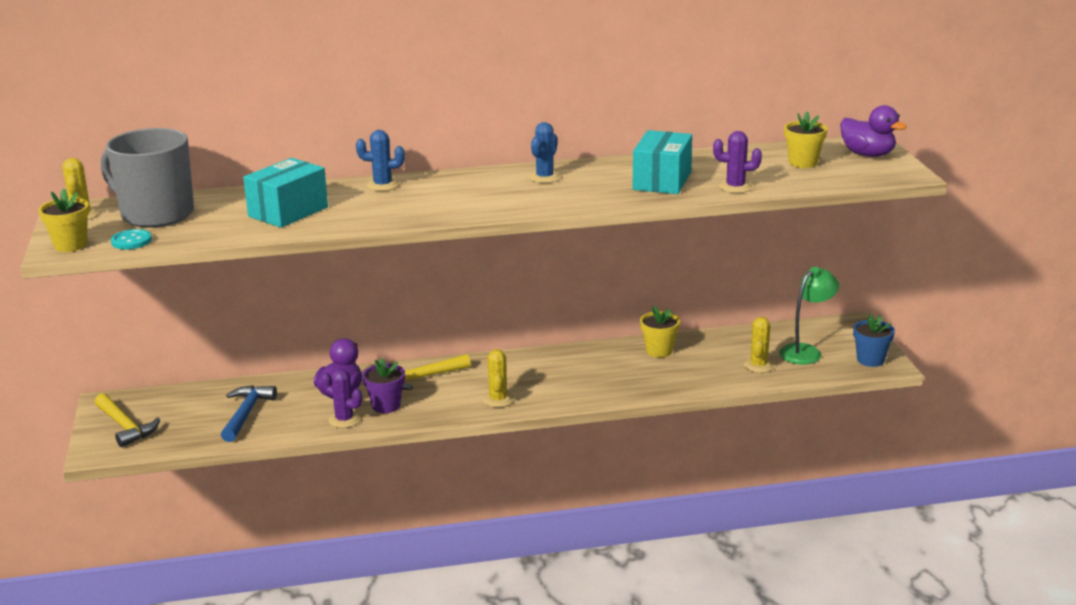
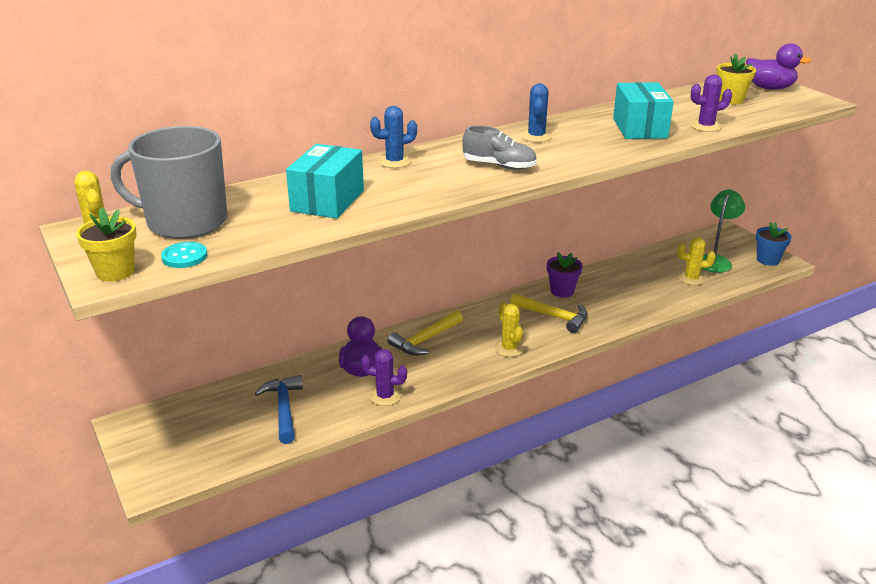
camera: 20 degrees left, 5 degrees up
yellow hammer [95,393,160,447] -> yellow hammer moved to [510,293,588,333]
purple flower pot [362,358,405,413] -> purple flower pot moved to [547,252,583,297]
yellow flower pot [640,306,680,358] -> none
yellow cactus [744,317,774,373] -> yellow cactus turned 75 degrees counterclockwise [677,238,716,285]
none -> grey shoe [462,126,537,170]

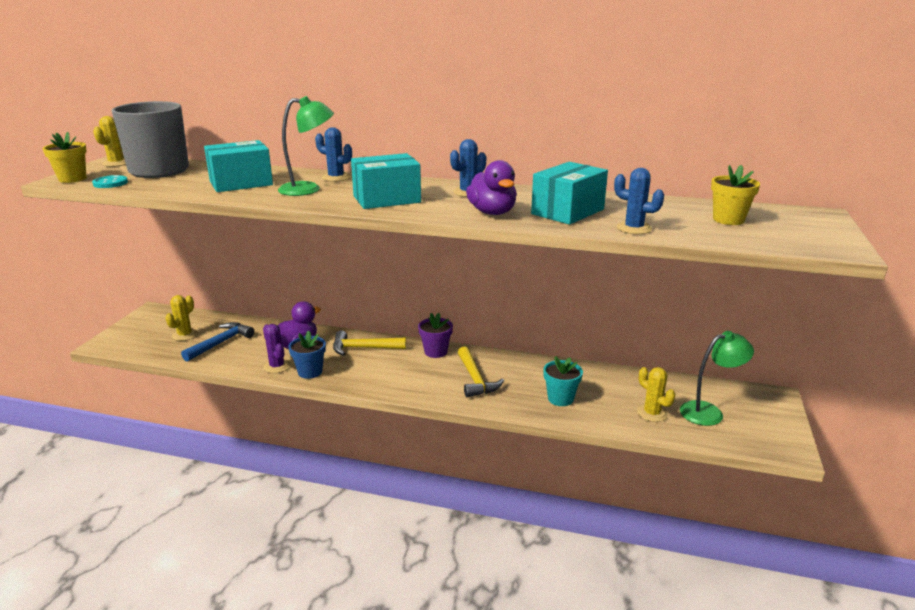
camera: 45 degrees right, 5 degrees down
grey shoe [462,126,537,170] -> turquoise box [351,153,421,209]
yellow cactus [495,303,524,357] -> yellow cactus moved to [165,295,198,341]
purple flower pot [547,252,583,297] -> purple flower pot moved to [418,313,453,358]
purple cactus [691,74,732,132] -> blue cactus [614,168,664,234]
purple duck [746,43,812,90] -> purple duck moved to [466,160,517,215]
blue flower pot [756,222,792,266] -> blue flower pot moved to [288,330,326,379]
none -> green lamp [278,96,334,196]
none -> turquoise flower pot [543,356,583,406]

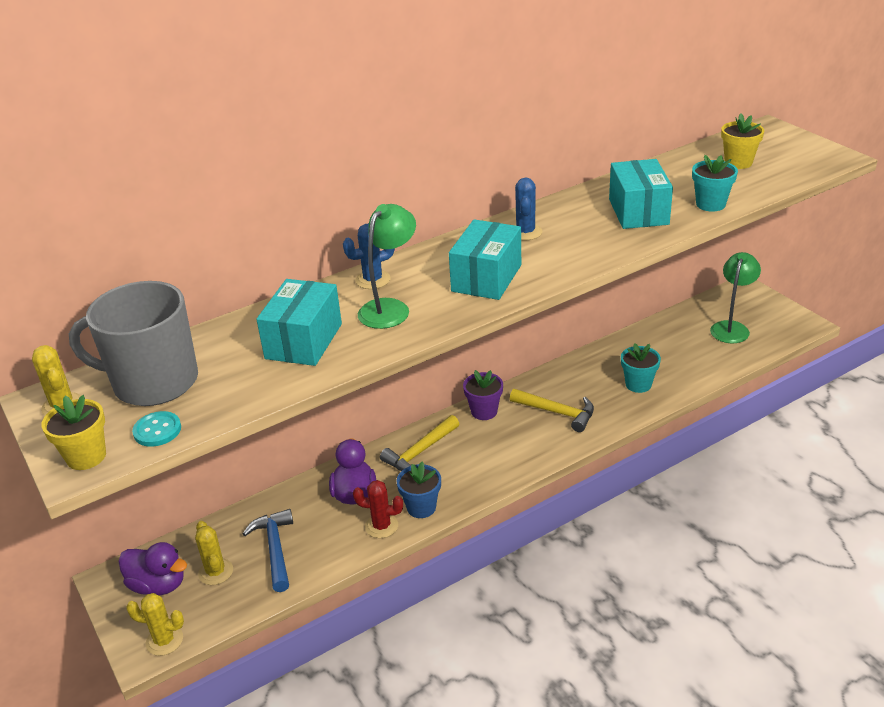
camera: 45 degrees left, 10 degrees up
purple cactus [263,324,291,373] -> red cactus [353,480,403,538]
purple duck [466,160,517,215] -> purple duck moved to [118,542,187,596]
blue cactus [614,168,664,234] -> turquoise flower pot [692,155,738,212]
yellow cactus [637,367,675,422] -> yellow cactus moved to [126,593,184,656]

